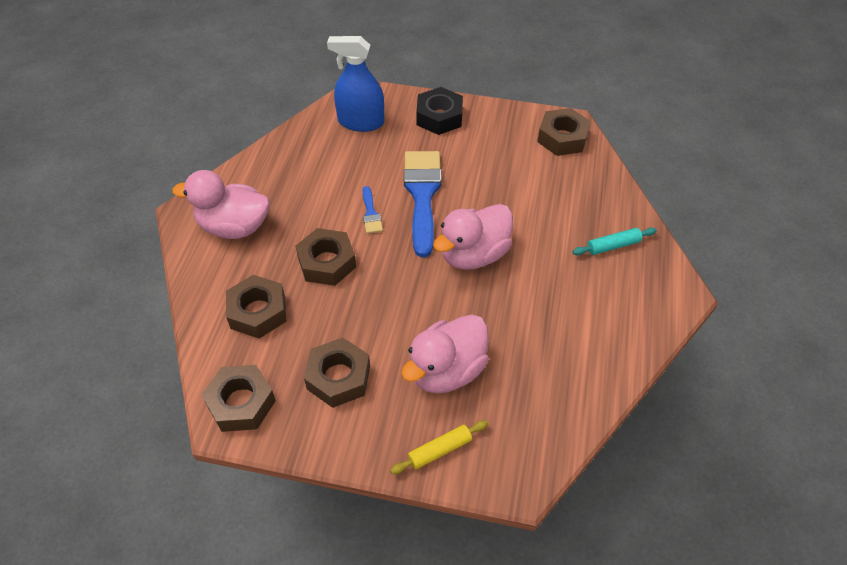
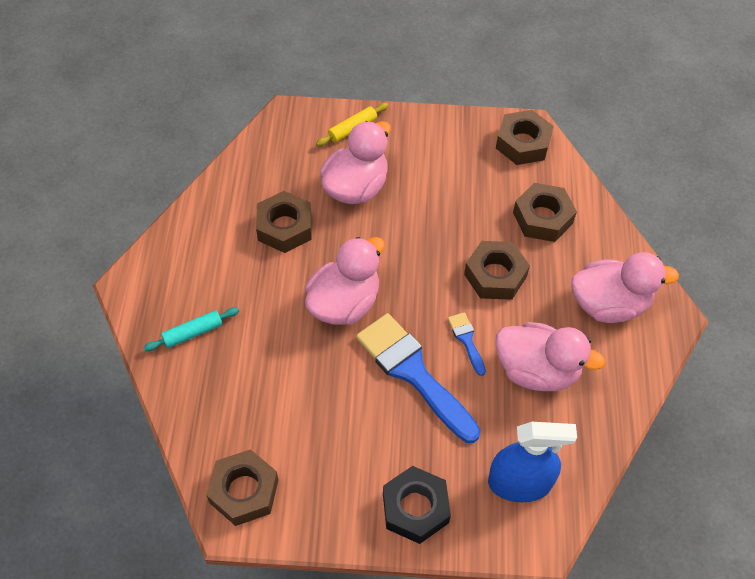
camera: 170 degrees right, 5 degrees up
brown nut [304,338,370,408] -> brown nut moved to [256,191,311,253]
blue brush [404,151,442,257] -> blue brush turned 150 degrees clockwise [356,313,480,443]
none -> pink duck [495,322,605,391]

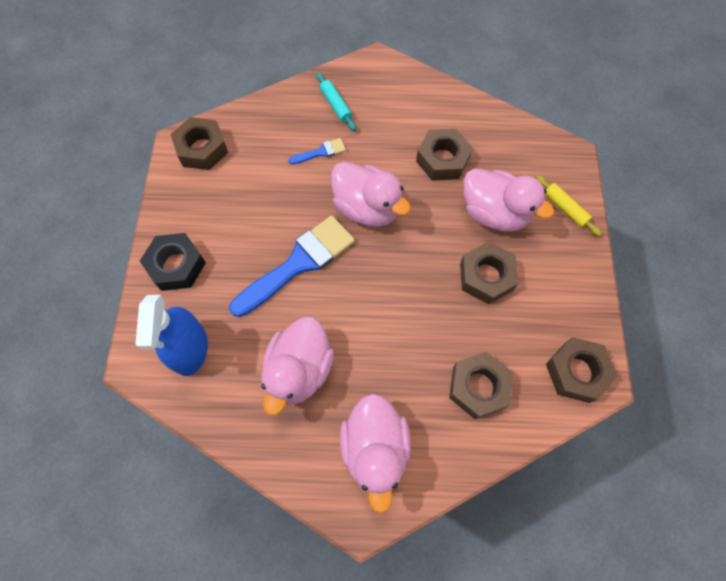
camera: 90 degrees right, 10 degrees up
blue brush [448,312,486,376] -> blue brush moved to [288,138,346,164]
brown nut [464,241,530,300] -> brown nut moved to [460,242,519,304]

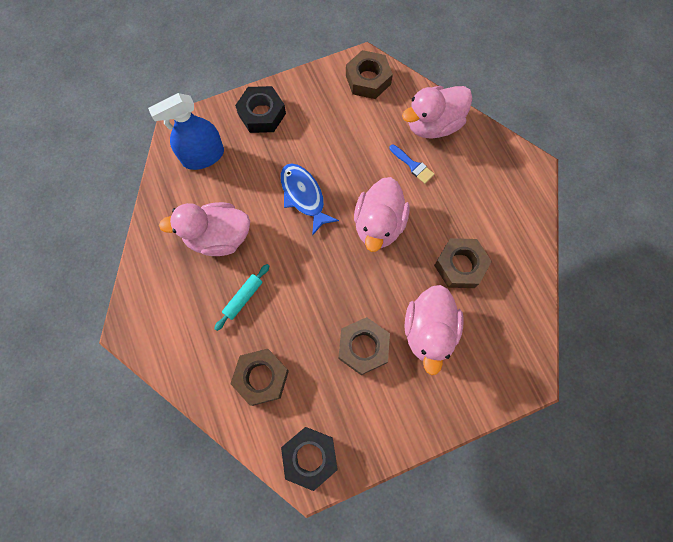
camera: 65 degrees right, 5 degrees up
blue brush [229,216,355,317] -> blue fish [281,163,339,236]
turquoise rolling pin [316,72,356,131] -> turquoise rolling pin moved to [214,264,269,331]
pink duck [340,394,411,513] -> pink duck moved to [402,86,473,139]
yellow rolling pin [535,175,602,236] -> none
brown nut [546,337,618,403] -> black nut [281,427,337,491]

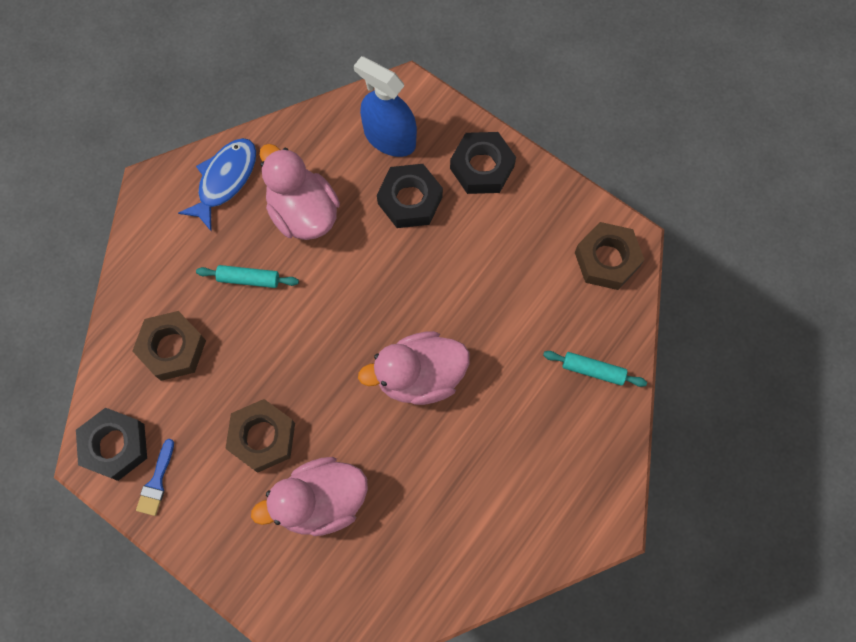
camera: 60 degrees right, 0 degrees up
blue fish [281,163,339,236] -> blue fish moved to [178,138,256,231]
blue brush [389,145,434,184] -> blue brush moved to [136,439,174,516]
pink duck [402,86,473,139] -> turquoise rolling pin [543,351,647,387]
brown nut [434,238,492,288] -> none
none -> black nut [377,164,443,228]

